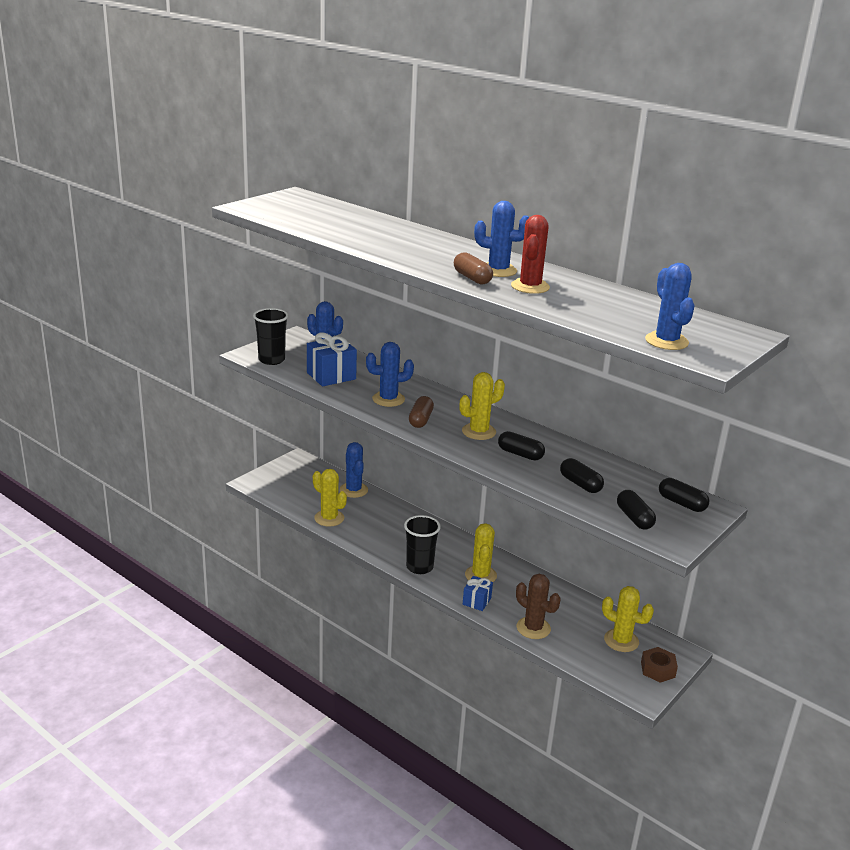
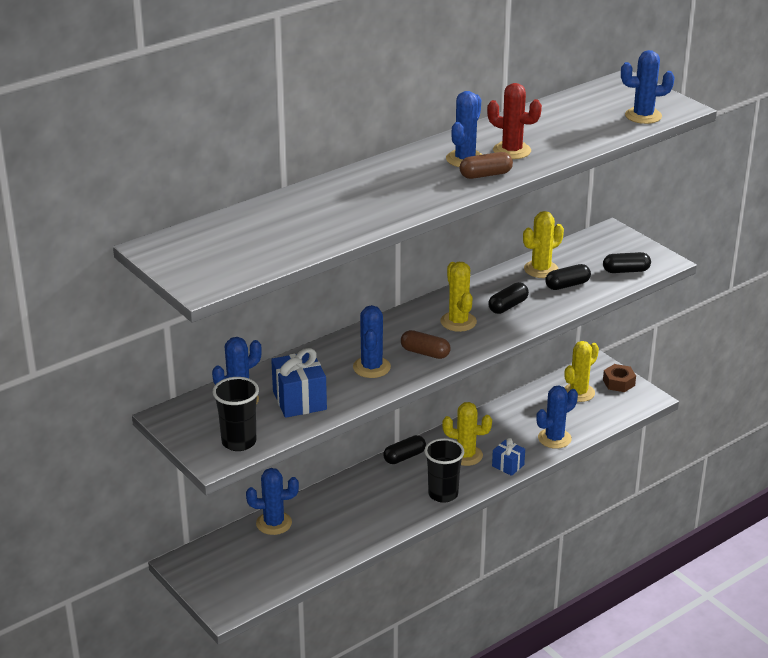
camera: 75 degrees left, 5 degrees up
yellow cactus [313,469,347,527] -> yellow cactus moved to [523,211,564,278]
brown cactus [516,574,560,639] -> blue cactus [536,386,578,449]
black capsule [659,478,709,512] -> black capsule moved to [383,435,426,464]

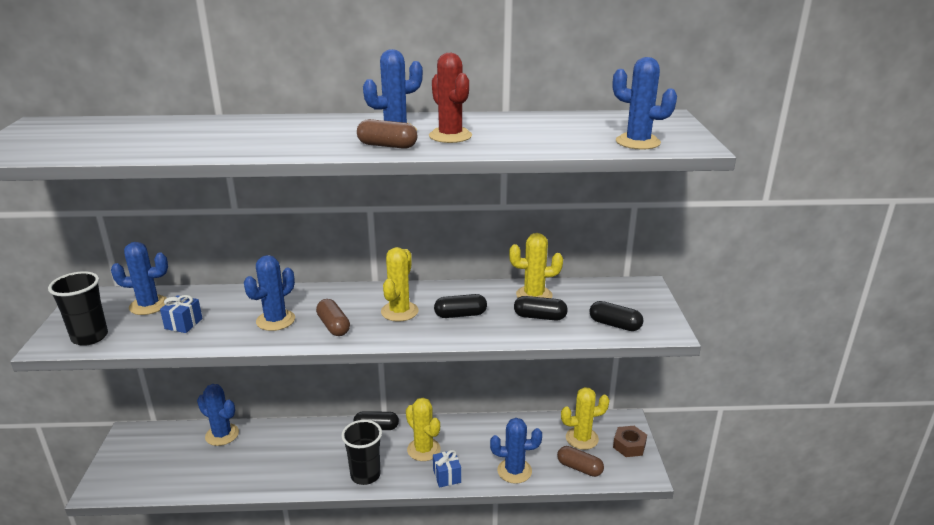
camera: 35 degrees right, 5 degrees down
blue gift [271,348,327,418] -> blue gift [160,295,203,333], size x0.59
none -> brown capsule [557,446,604,477]

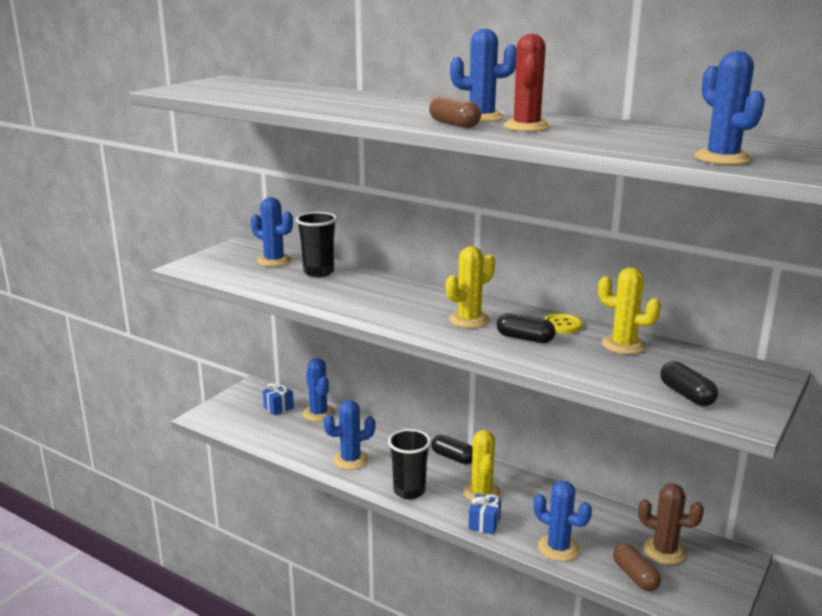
camera: 35 degrees right, 5 degrees down
black cup [48,271,108,346] -> black cup moved to [296,212,337,277]
blue gift [160,295,203,333] -> blue gift moved to [263,383,294,415]
blue cactus [244,255,295,331] -> blue cactus moved to [323,400,375,470]
brown capsule [316,299,350,336] -> none
black capsule [514,296,568,320] -> none
yellow cactus [561,387,610,450] -> brown cactus [638,484,704,565]
brown nut [613,426,647,457] -> none
none -> yellow button [544,313,582,334]

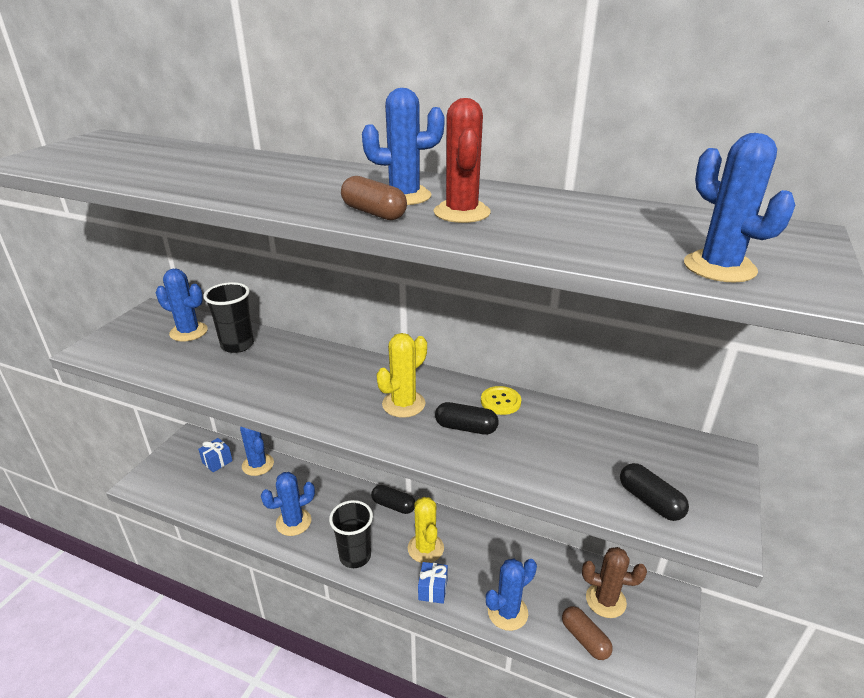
camera: 10 degrees left, 10 degrees up
blue cactus [533,481,592,561] -> blue cactus turned 60 degrees counterclockwise [486,559,537,631]
yellow cactus [598,267,661,354] -> none

